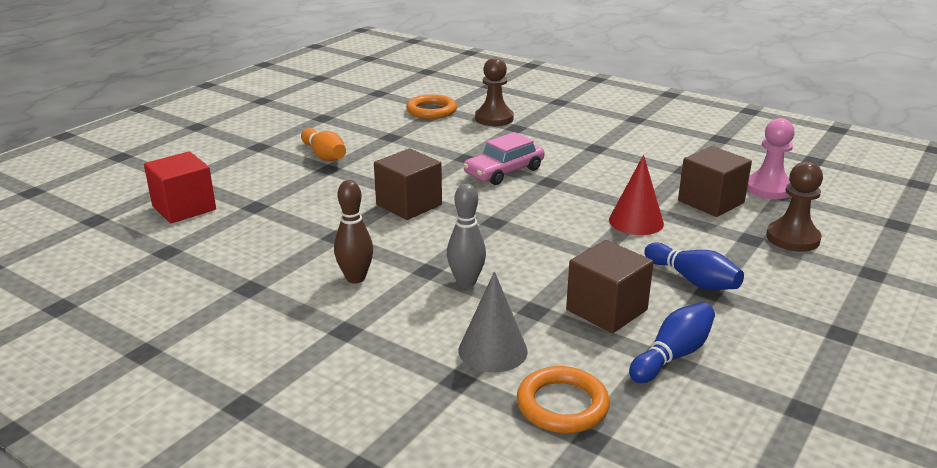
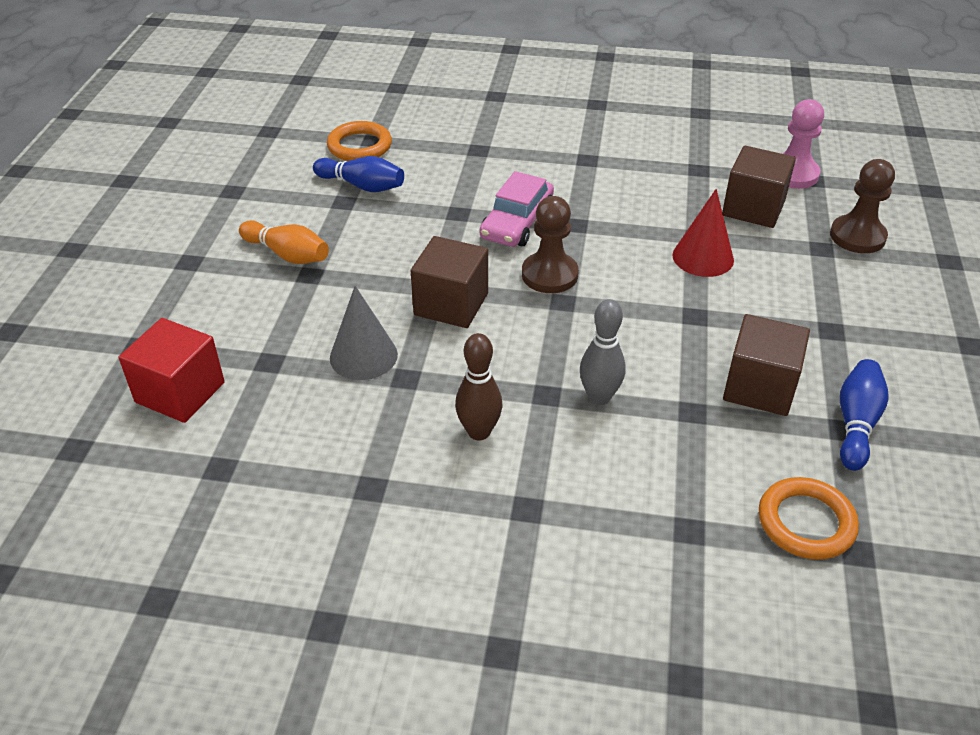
camera: 25 degrees left, 15 degrees up
grey cone [459,271,528,372] -> grey cone moved to [330,286,398,380]
brown pawn [475,58,514,126] -> brown pawn moved to [522,196,579,293]
blue bowling pin [644,242,744,290] -> blue bowling pin moved to [313,156,404,192]

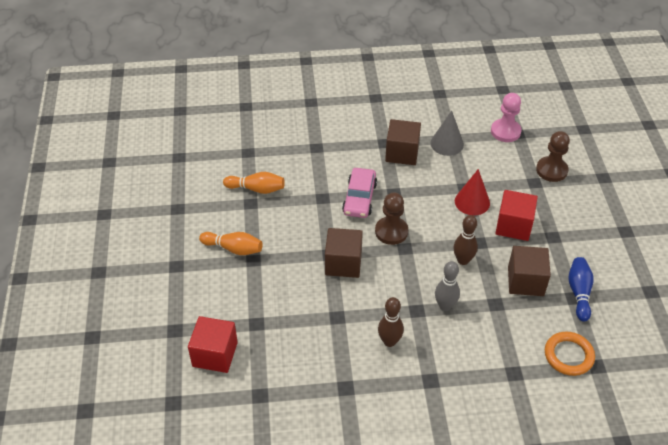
camera: 15 degrees left, 5 degrees up
blue bowling pin [313,156,404,192] -> orange bowling pin [223,172,285,194]
orange ring [327,121,392,161] -> none
grey cone [330,286,398,380] -> grey cone moved to [431,111,464,156]
brown cube [722,146,796,228] -> brown cube moved to [385,119,421,165]
none -> brown bowling pin [453,215,478,265]
none -> red cube [495,190,538,241]

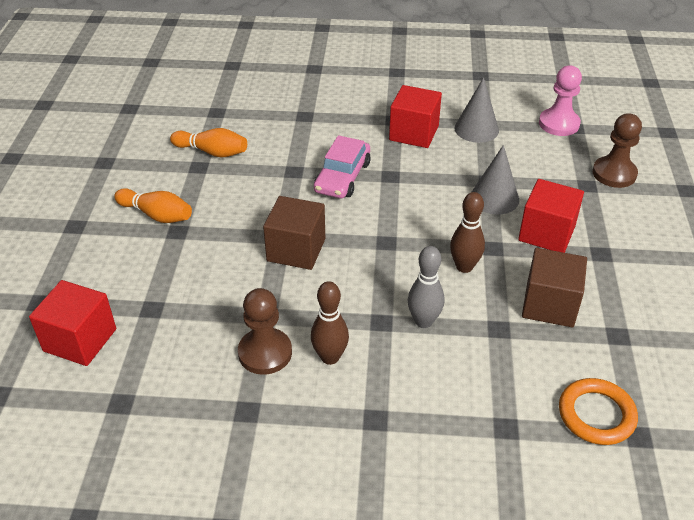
camera: 10 degrees right, 5 degrees down
brown pawn [375,192,408,245] -> brown pawn moved to [238,288,292,375]
brown cube [385,119,421,165] -> red cube [389,85,442,148]
red cone [455,169,490,215] -> grey cone [472,145,519,215]
blue bowling pin [568,257,594,322] -> none

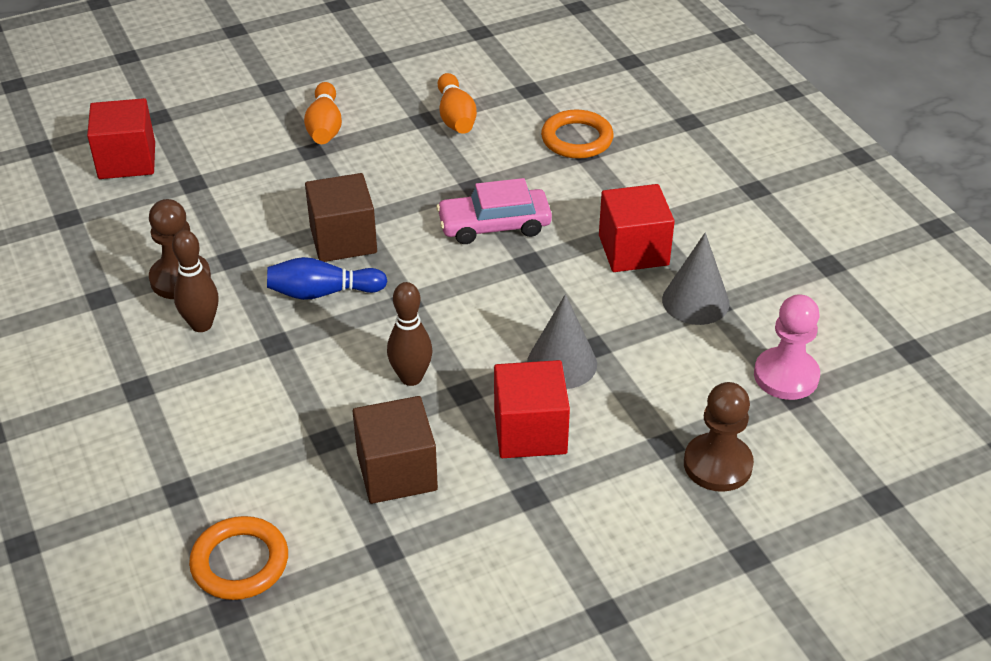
camera: 60 degrees right, 0 degrees up
grey bowling pin [408,246,444,328] -> none
none -> blue bowling pin [267,257,387,300]
none -> orange ring [541,109,614,159]

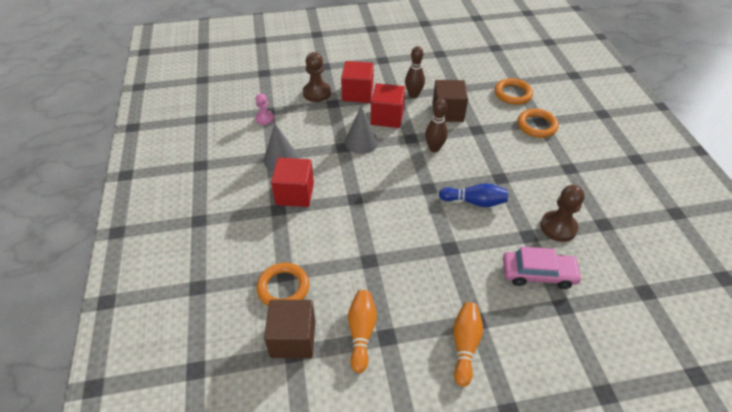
camera: 165 degrees left, 5 degrees up
red cube [87,98,155,179] -> red cube moved to [341,61,374,103]
brown bowling pin [172,230,219,332] -> brown bowling pin moved to [405,46,425,98]
brown cube [305,173,377,262] -> brown cube moved to [264,300,315,358]
pink car [436,178,552,244] -> pink car moved to [503,247,582,289]
pink pawn [754,294,820,400] -> pink pawn [255,94,274,125], size x0.62
none -> orange ring [517,109,559,138]

